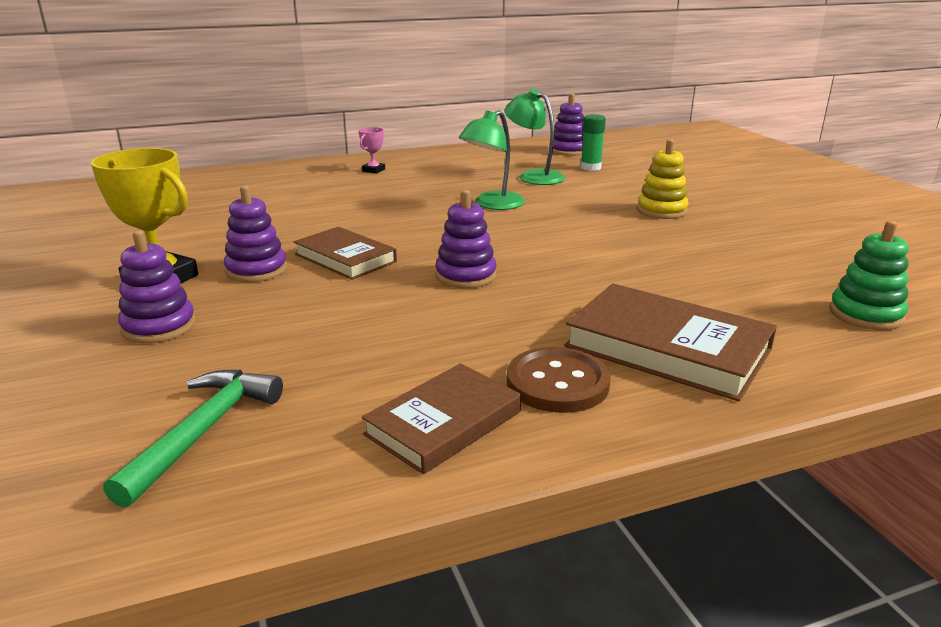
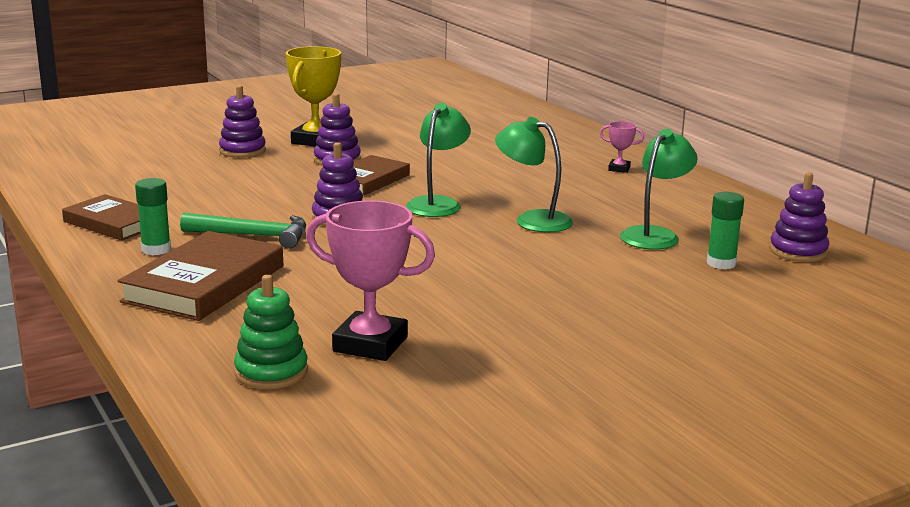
camera: 80 degrees right, 5 degrees down
green hammer [103,370,283,508] -> green hammer moved to [180,213,306,249]
brown button [507,347,610,413] -> green glue stick [135,178,171,255]
yellow stacking toy [637,139,688,219] -> none
none -> pink trophy [306,201,435,361]
none -> green lamp [406,103,471,217]

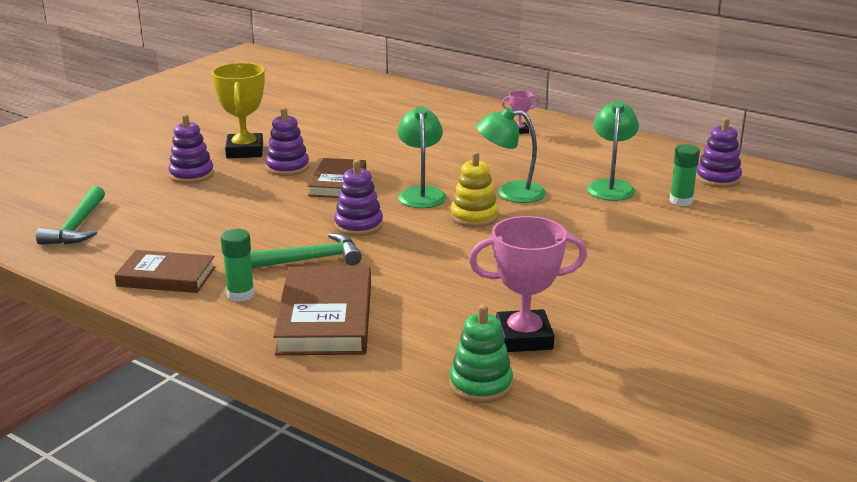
camera: 25 degrees left, 5 degrees up
none -> green hammer [36,186,105,245]
none -> yellow stacking toy [450,152,498,227]

